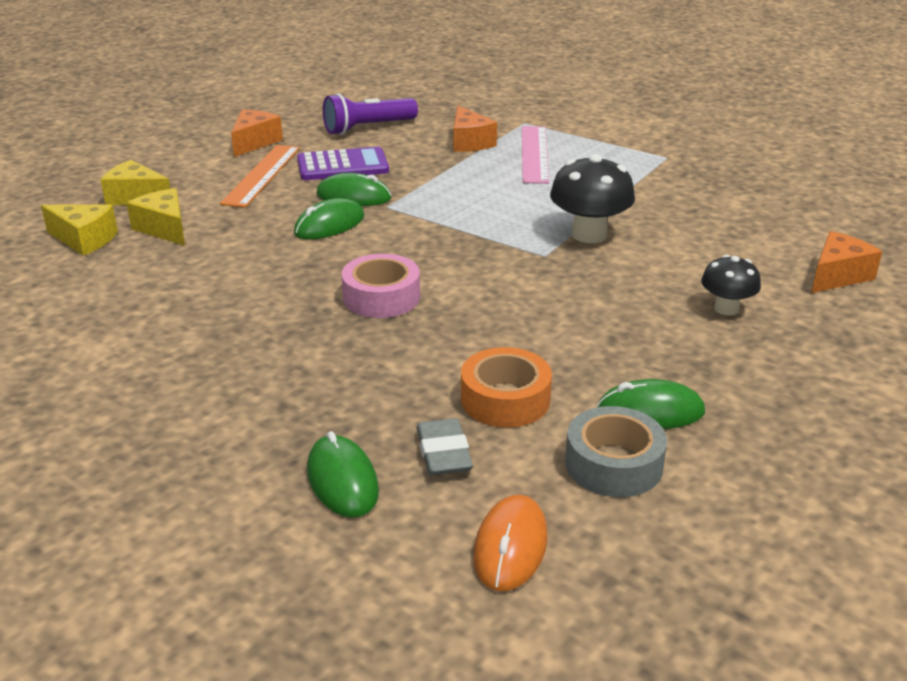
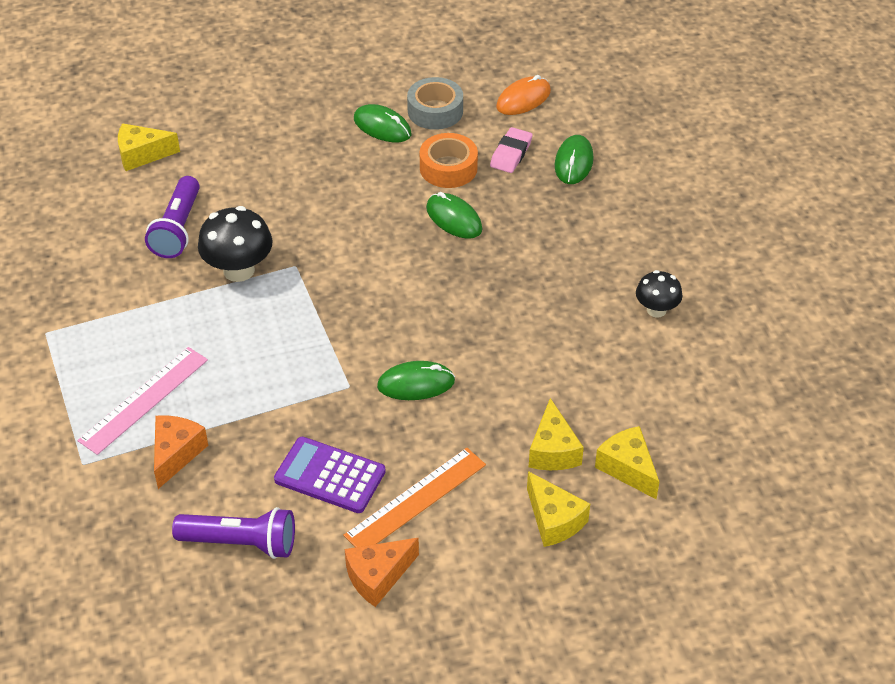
camera: 145 degrees left, 15 degrees up
green mouse [316,173,391,206] -> green mouse moved to [426,192,482,239]
pink tape [341,254,420,318] -> none
grey eraser [416,418,473,475] -> pink eraser [490,127,533,173]
black mushroom [701,255,761,315] -> black mushroom moved to [636,270,683,318]
orange cheese [811,231,882,293] -> yellow cheese [118,123,180,171]
none -> purple flashlight [145,176,200,258]

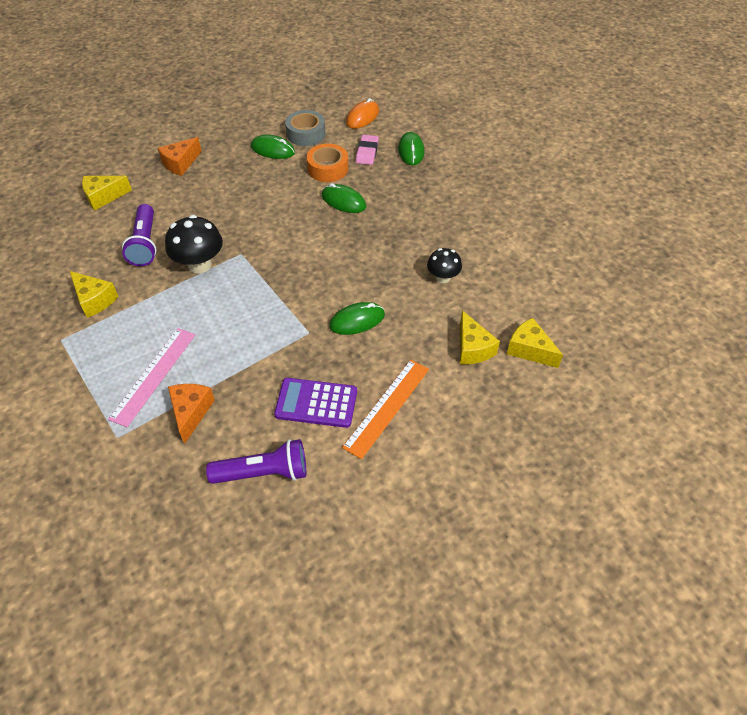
camera: 15 degrees left, 5 degrees up
orange cheese [345,538,419,607] -> orange cheese moved to [158,137,202,176]
yellow cheese [527,471,590,547] -> yellow cheese moved to [70,271,119,318]
black mushroom [636,270,683,318] -> black mushroom moved to [427,248,462,283]

